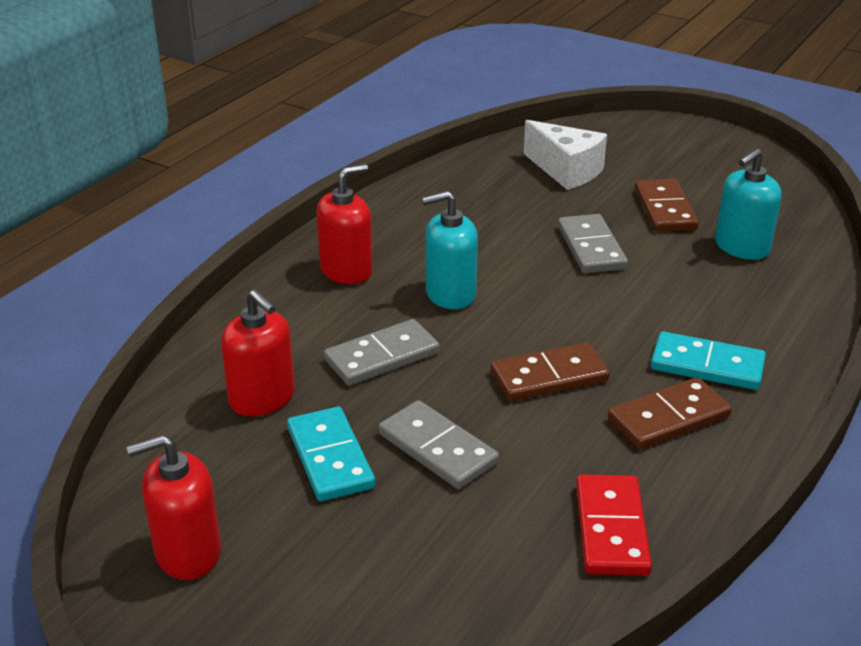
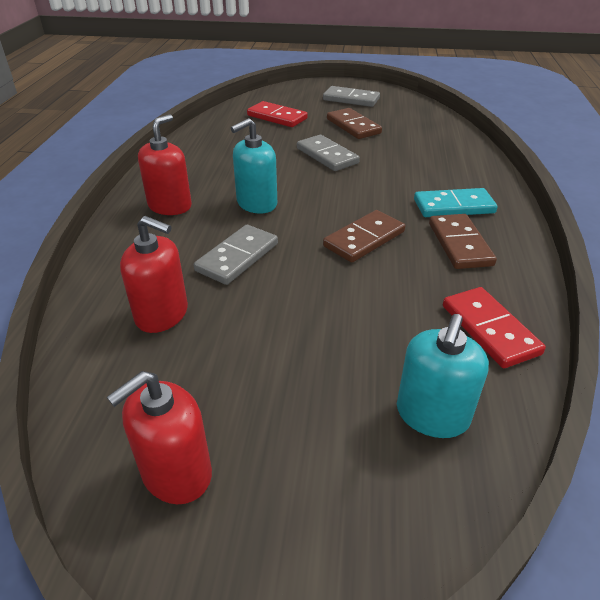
camera: 25 degrees left, 5 degrees up
turquoise domino [287,407,375,501] -> none
grey domino [378,400,499,489] -> grey domino moved to [323,86,380,107]
white cheese [524,120,607,190] -> red domino [247,101,308,127]
brown domino [608,377,732,449] -> brown domino turned 45 degrees counterclockwise [429,214,497,269]
turquoise soap dispenser [715,148,782,260] -> turquoise soap dispenser moved to [397,314,489,438]

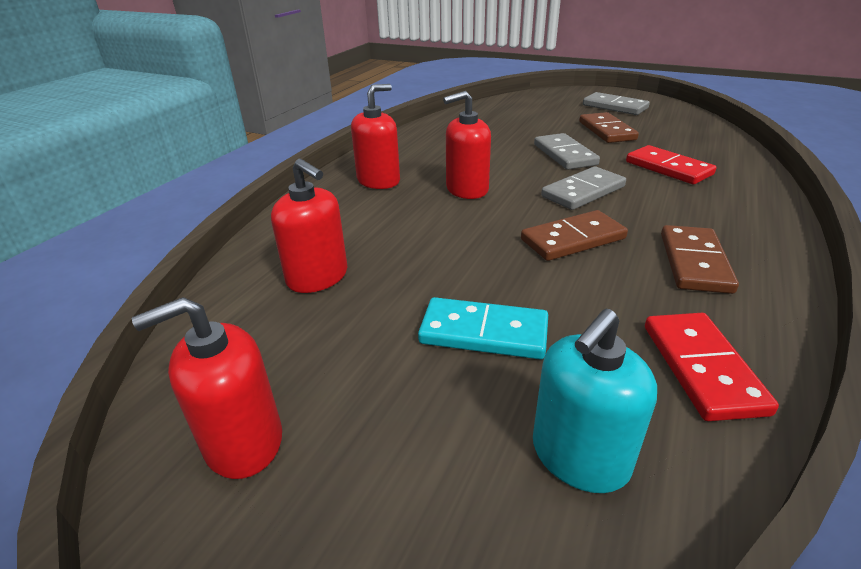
camera: 20 degrees right, 5 degrees down
grey domino [194,225,278,285] -> grey domino moved to [541,166,626,210]
turquoise soap dispenser [231,118,277,213] -> red soap dispenser [443,91,491,199]
red domino [247,101,308,127] -> red domino moved to [626,145,716,184]
turquoise domino [414,188,498,217] -> turquoise domino moved to [418,297,548,359]

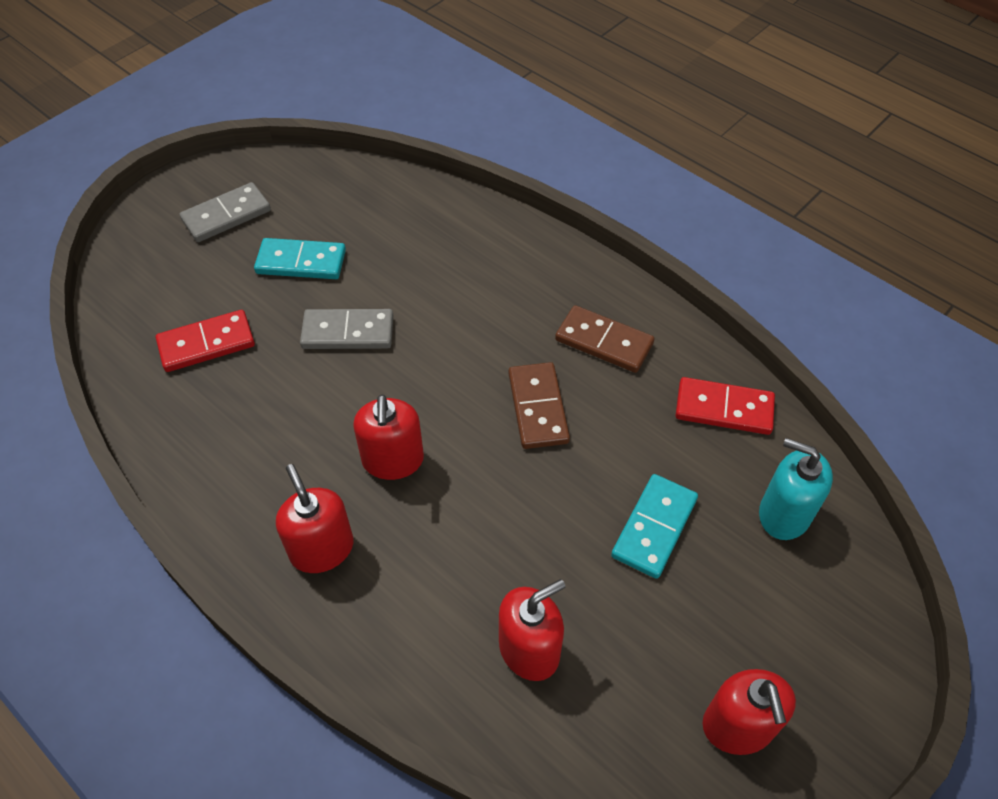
camera: 75 degrees left, 20 degrees up
turquoise soap dispenser [533,309,657,493] -> turquoise soap dispenser turned 150 degrees clockwise [759,438,833,540]
grey domino [541,166,626,210] -> none
brown domino [579,112,639,143] -> turquoise domino [254,238,346,279]
red domino [626,145,716,184] -> red domino moved to [156,310,255,372]

